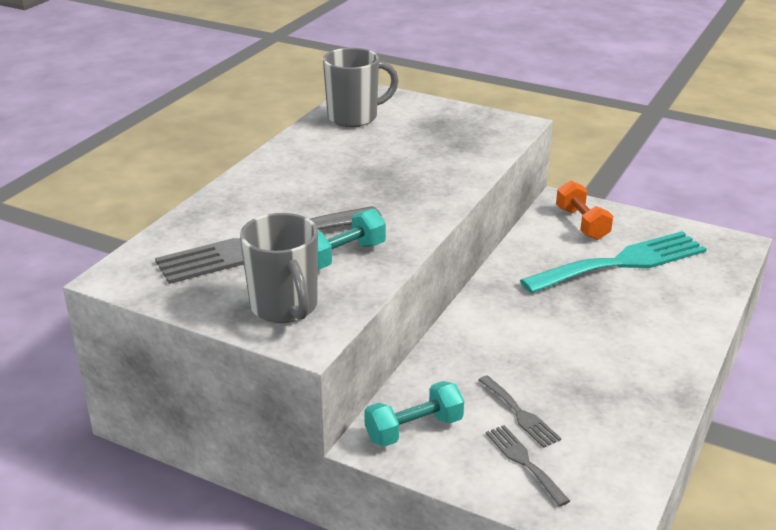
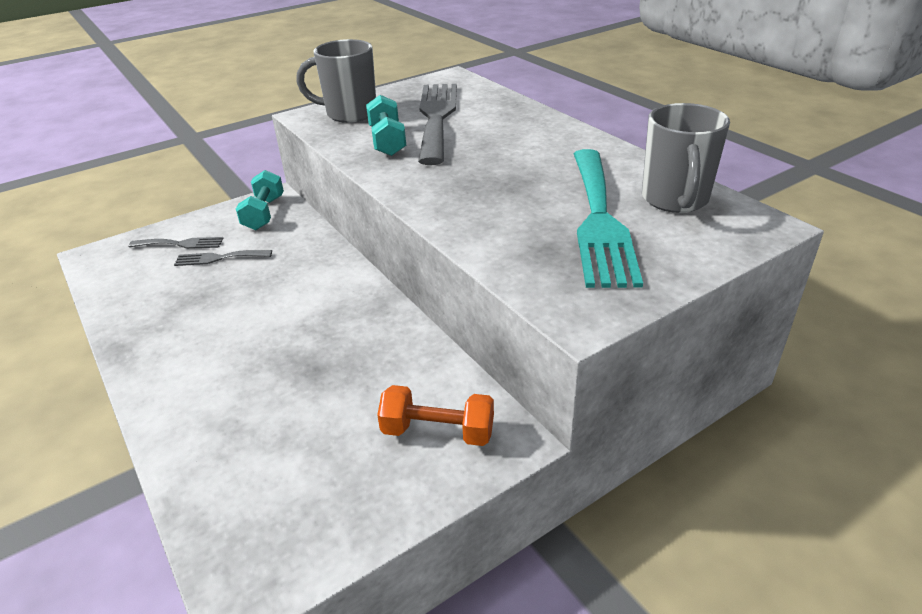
camera: 120 degrees right, 5 degrees up
turquoise fork [520,231,707,293] -> turquoise fork moved to [573,149,643,288]

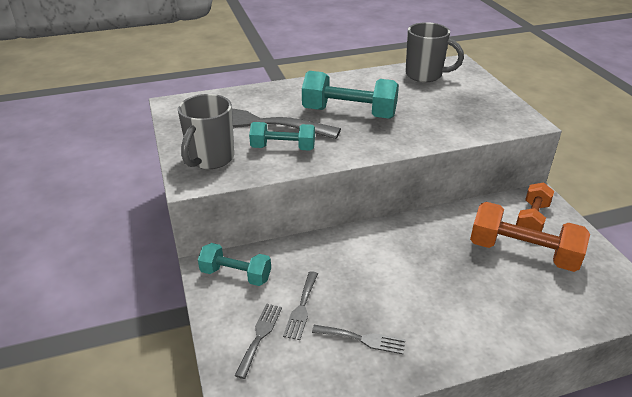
camera: 75 degrees left, 0 degrees up
turquoise fork [573,149,643,288] -> none
none -> turquoise dumbbell [302,71,399,119]
none -> grey fork [312,325,406,354]
none -> orange dumbbell [470,202,590,272]

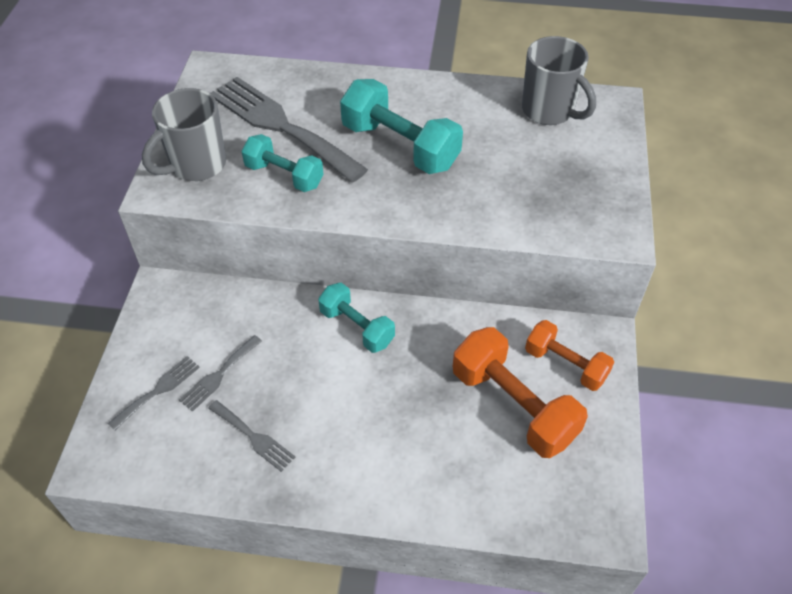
camera: 25 degrees right, 15 degrees up
turquoise dumbbell [198,243,271,286] -> turquoise dumbbell moved to [318,283,395,353]
orange dumbbell [516,183,554,232] -> orange dumbbell turned 75 degrees clockwise [525,320,614,391]

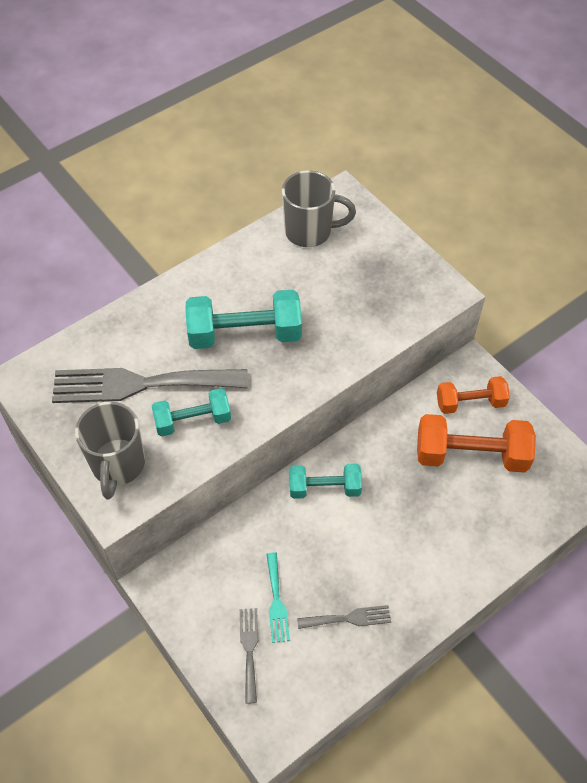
camera: 45 degrees left, 5 degrees up
grey fork [179,335,262,412] -> turquoise fork [266,552,290,643]

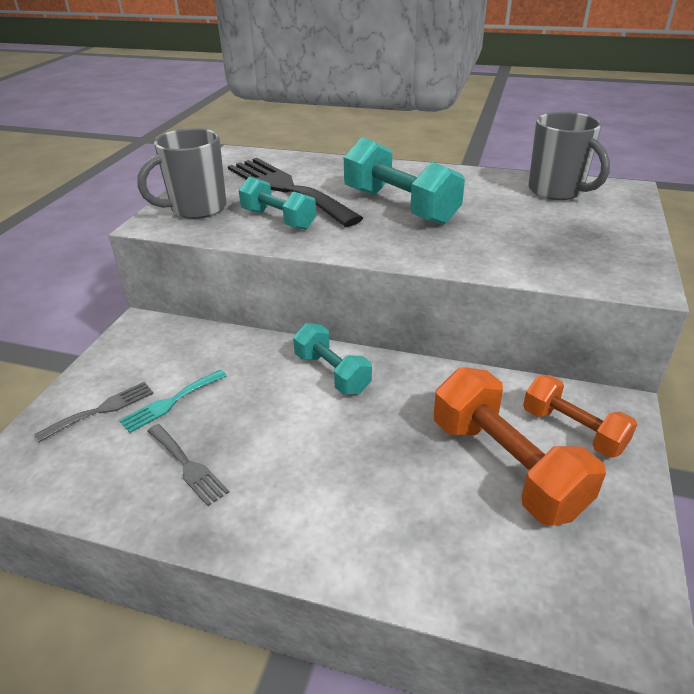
camera: 55 degrees right, 20 degrees down
grey fork [52,368,248,403] -> black fork [228,158,363,227]

